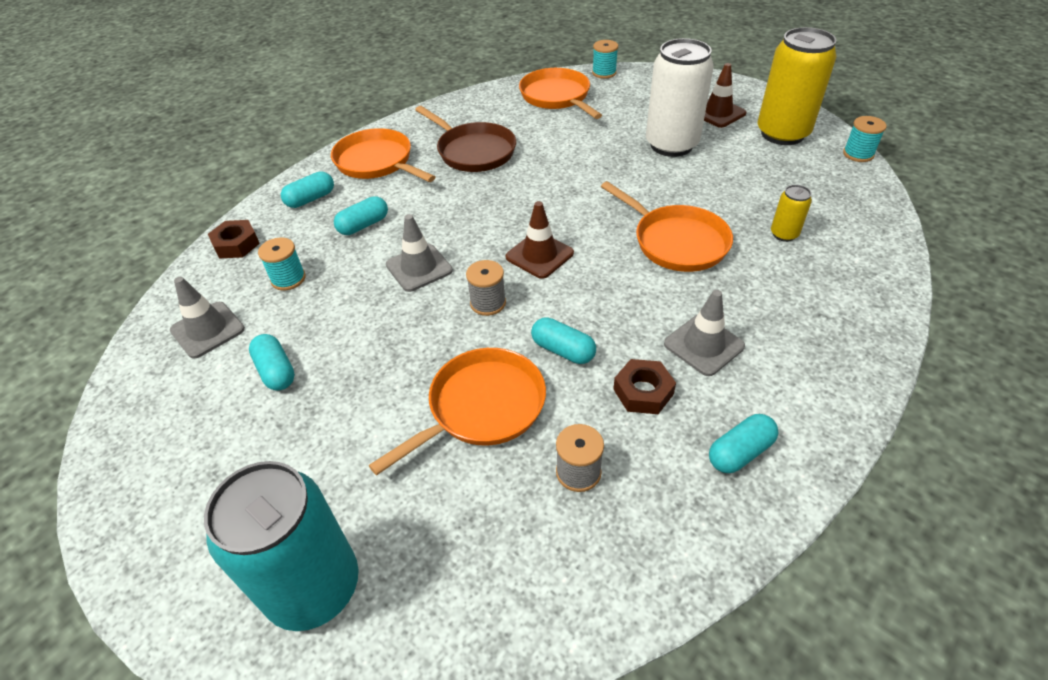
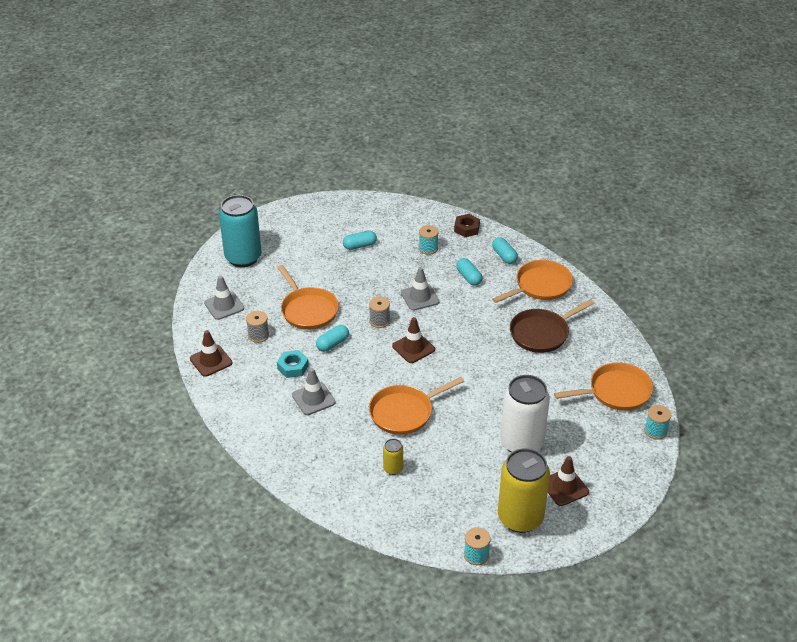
camera: 100 degrees right, 5 degrees down
grey traffic cone [170,277,245,358] -> grey traffic cone moved to [204,275,244,320]
brown nut [613,359,676,414] -> turquoise nut [277,350,309,378]
turquoise capsule [709,414,779,473] -> none
none -> brown traffic cone [190,330,232,377]

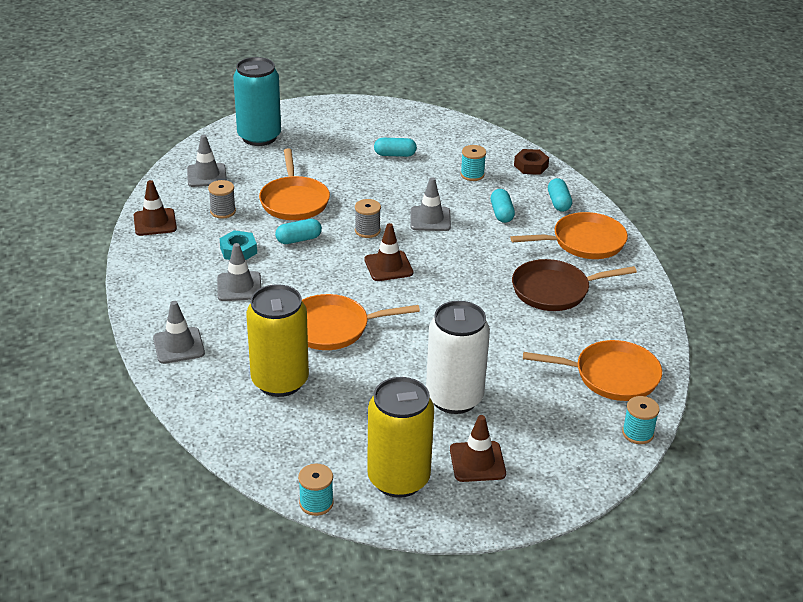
camera: 20 degrees right, 5 degrees down
yellow can [383,439,403,475] -> yellow can [246,284,309,397], size x2.22
none -> grey traffic cone [153,301,205,364]

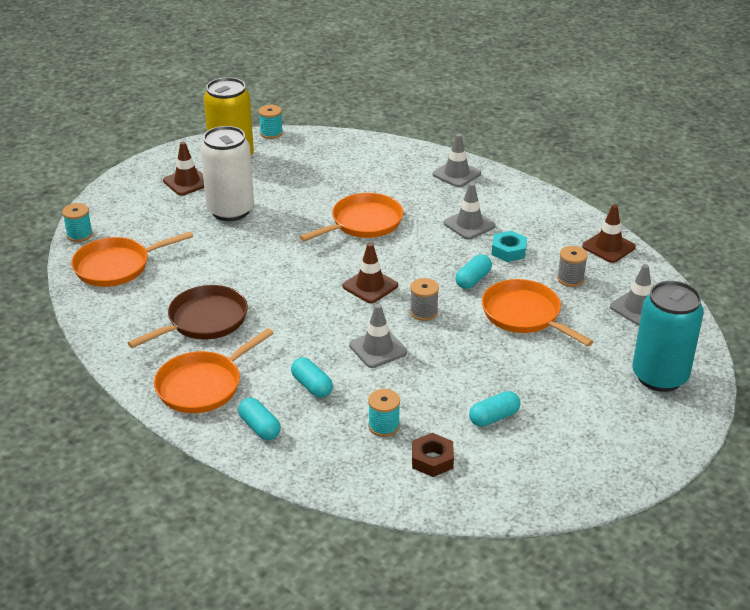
camera: 150 degrees right, 0 degrees up
yellow can [246,284,309,397] -> none
brown nut [514,149,549,175] -> brown nut moved to [412,433,454,477]

